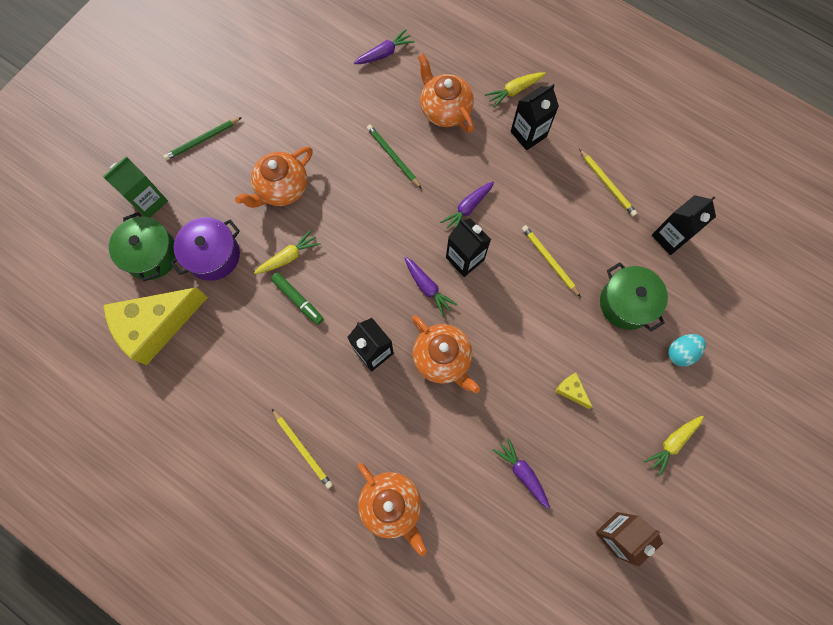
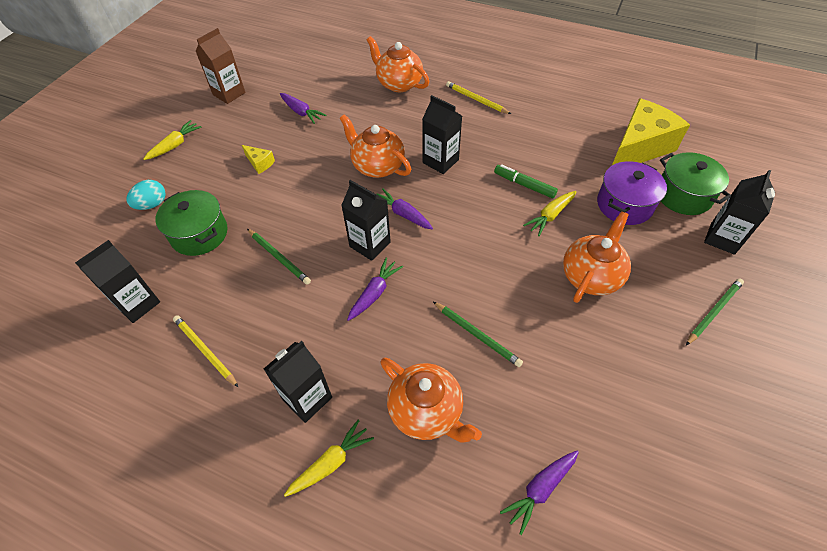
camera: 170 degrees right, 20 degrees down
green carton [103,156,168,218] -> black carton [704,170,775,255]
yellow pencil [522,225,581,297] -> green pencil [247,229,311,285]

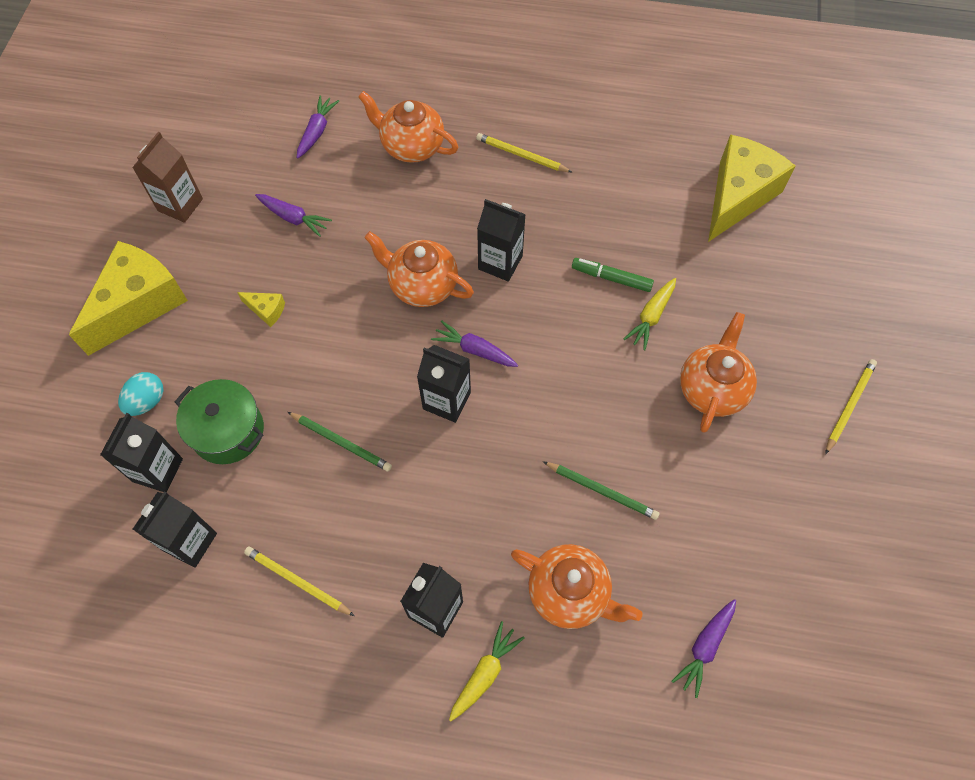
camera: 15 degrees left, 10 degrees up
yellow carrot [143,120,201,160] -> yellow cheese [69,241,188,356]
purple carrot [347,258,403,321] -> purple carrot moved to [297,95,339,159]
purple pot [597,161,667,225] -> none
green pot [660,152,731,215] -> none
green pencil [686,278,744,346] -> yellow pencil [825,359,877,454]
black carton [704,170,775,255] -> black carton moved to [100,413,183,492]

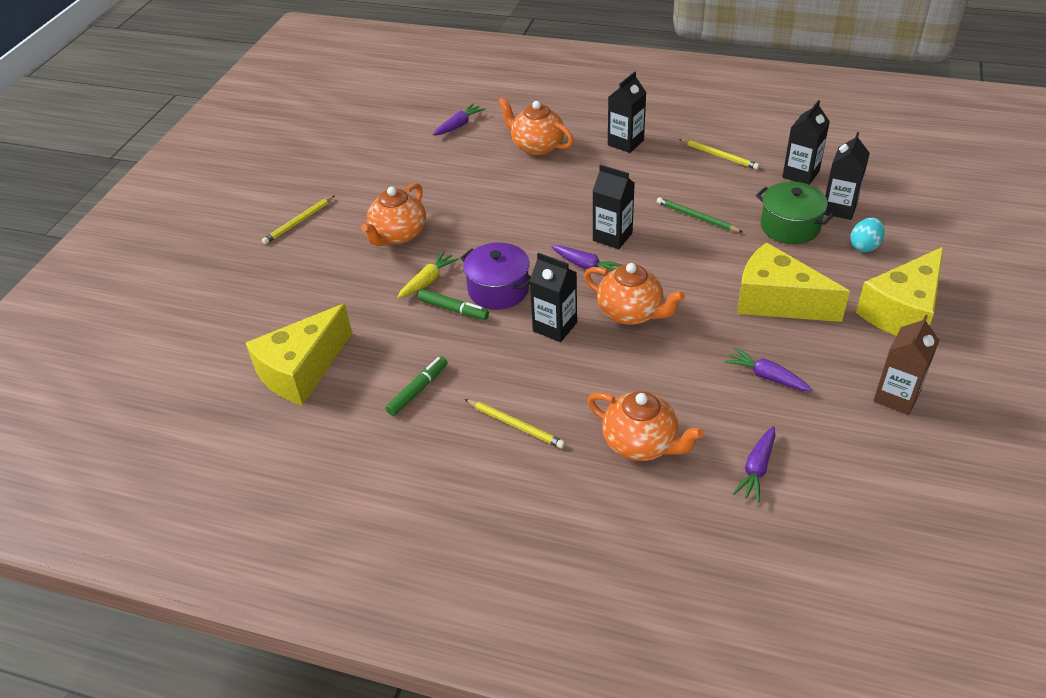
camera: 170 degrees left, 20 degrees down
yellow cheese [237,292,285,327] -> yellow cheese [737,242,850,322], size x2.45
yellow carrot [449,621,525,721] -> none
green pencil [543,461,660,520] -> none
none -> green marker [385,356,447,416]
none -> purple pot [460,242,531,310]

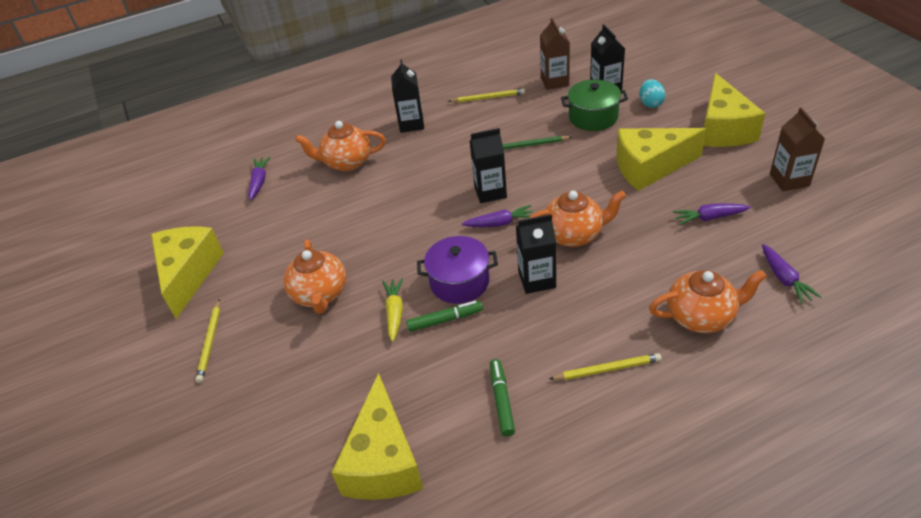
camera: 40 degrees left, 0 degrees up
black carton [782,100,830,185] -> brown carton [540,18,570,90]
none -> yellow cheese [151,227,224,319]

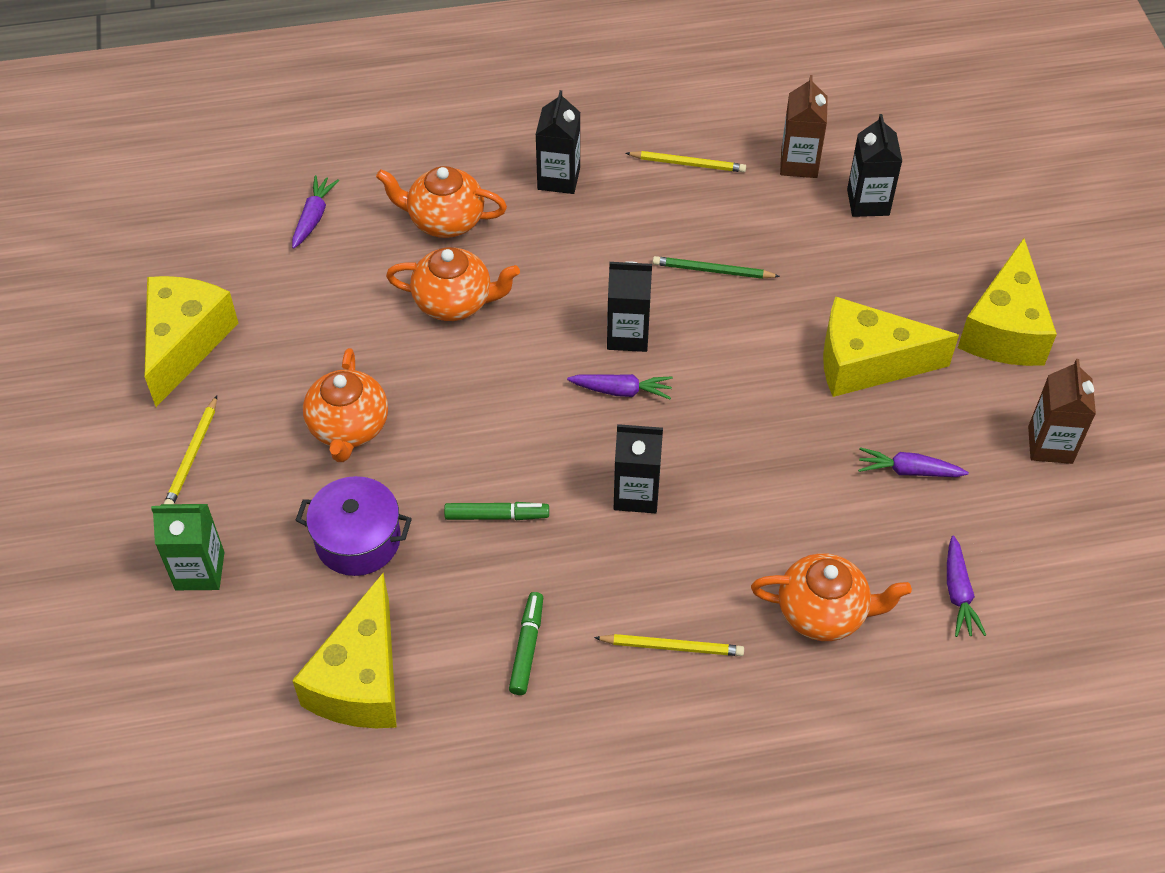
camera: 10 degrees right, 10 degrees up
yellow carrot [382,278,403,342] -> none
purple pot [417,236,498,304] -> purple pot moved to [295,476,412,576]
orange teapot [528,191,626,247] -> orange teapot moved to [386,247,520,321]
green pot [561,79,628,131] -> none
turquoise egg [640,79,665,108] -> none
none -> green carton [151,504,225,590]

